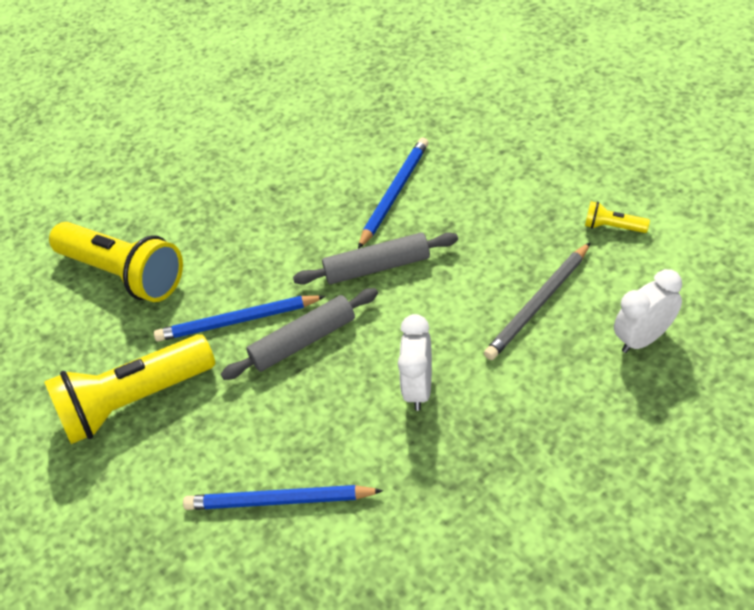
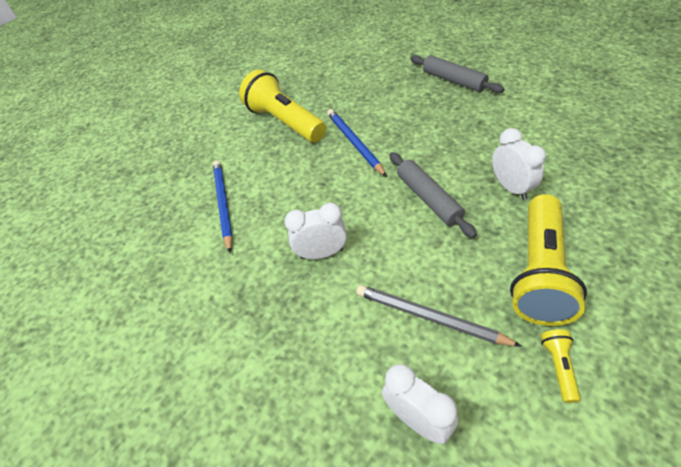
camera: 75 degrees right, 0 degrees up
yellow flashlight [49,222,183,302] -> yellow flashlight moved to [510,194,587,326]
grey rolling pin [221,288,378,380] -> grey rolling pin moved to [410,55,504,93]
blue pencil [358,138,429,249] -> white clock [492,128,546,200]

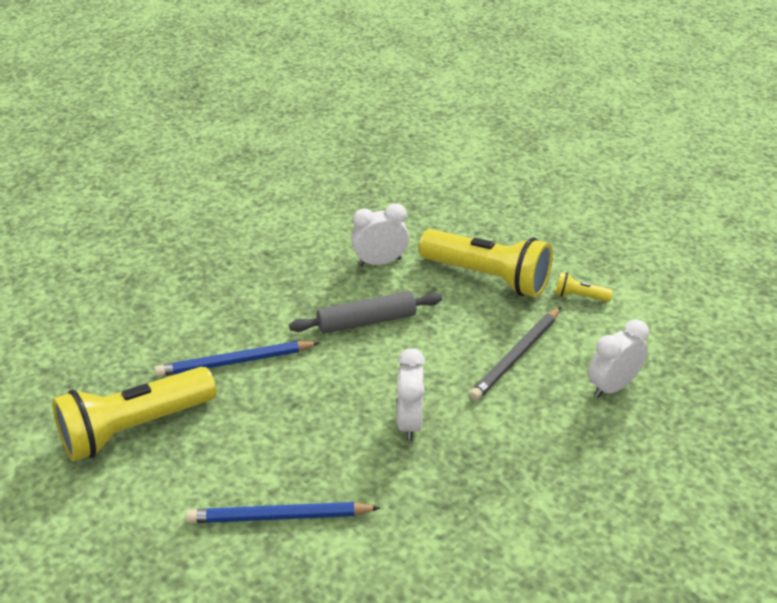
camera: 85 degrees left, 10 degrees down
grey rolling pin [410,55,504,93] -> none

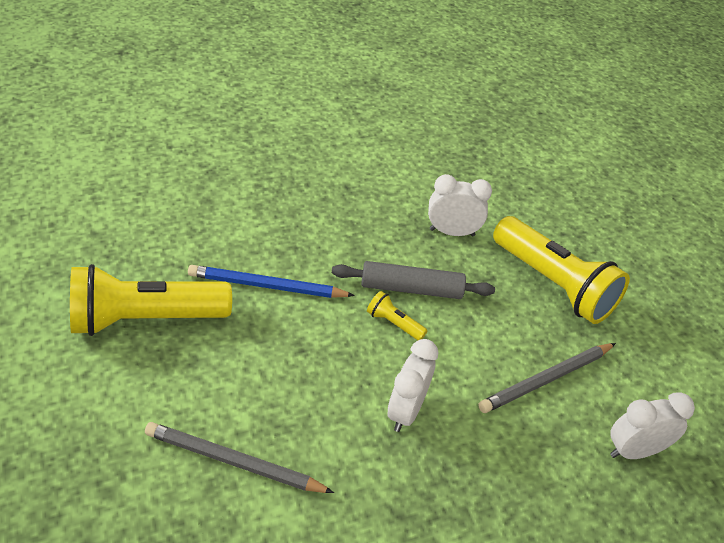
camera: 15 degrees right, 5 degrees up
blue pencil [186,502,380,523] -> grey pencil [145,422,334,493]
yellow flashlight [555,272,613,302] -> yellow flashlight moved to [367,291,427,340]

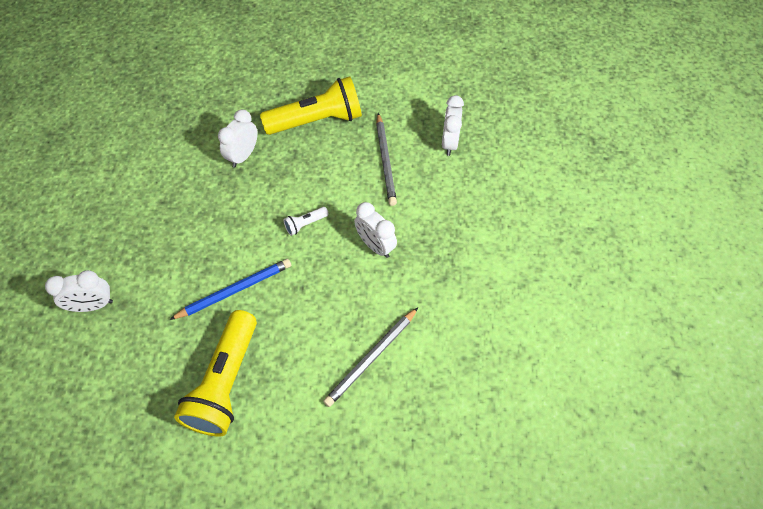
camera: 60 degrees left, 15 degrees up
blue pencil [188,265,355,298] -> blue pencil turned 150 degrees counterclockwise [169,259,291,320]
grey rolling pin [332,261,495,299] -> none
yellow flashlight [367,291,427,340] -> white flashlight [283,207,329,236]
none -> white clock [45,270,113,312]

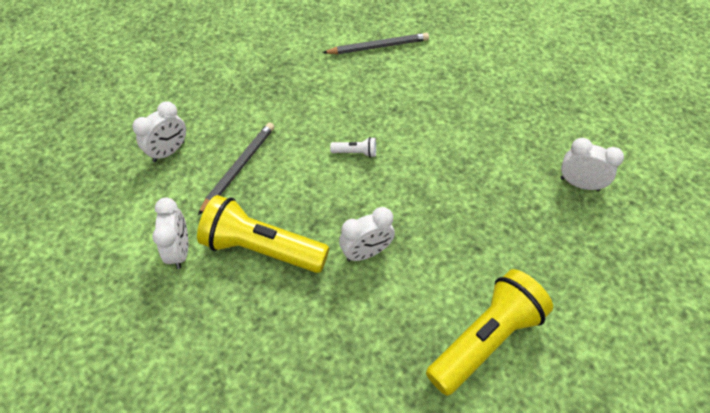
camera: 145 degrees left, 5 degrees down
blue pencil [169,259,291,320] -> none
yellow flashlight [174,310,257,437] -> yellow flashlight moved to [426,269,553,396]
white clock [354,202,397,258] -> white clock moved to [152,198,188,269]

